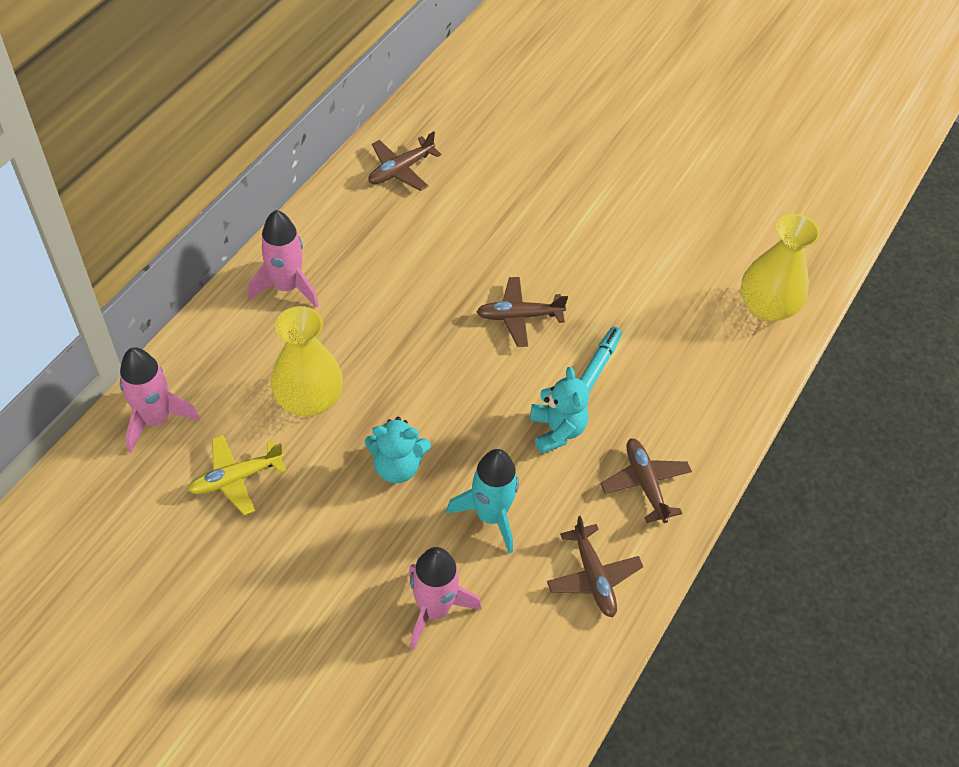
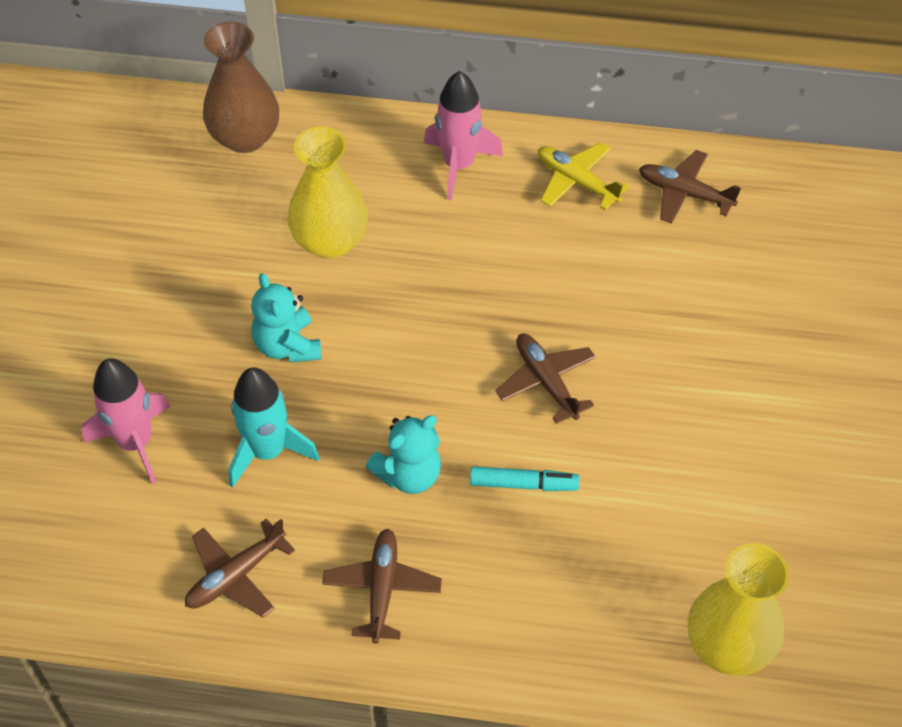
camera: 70 degrees right, 0 degrees up
pink rocket [120,347,200,453] -> brown vase [203,21,279,153]
yellow plane [188,435,286,515] -> yellow plane moved to [538,142,629,210]
brown plane [601,438,692,523] -> brown plane turned 45 degrees counterclockwise [322,529,442,644]

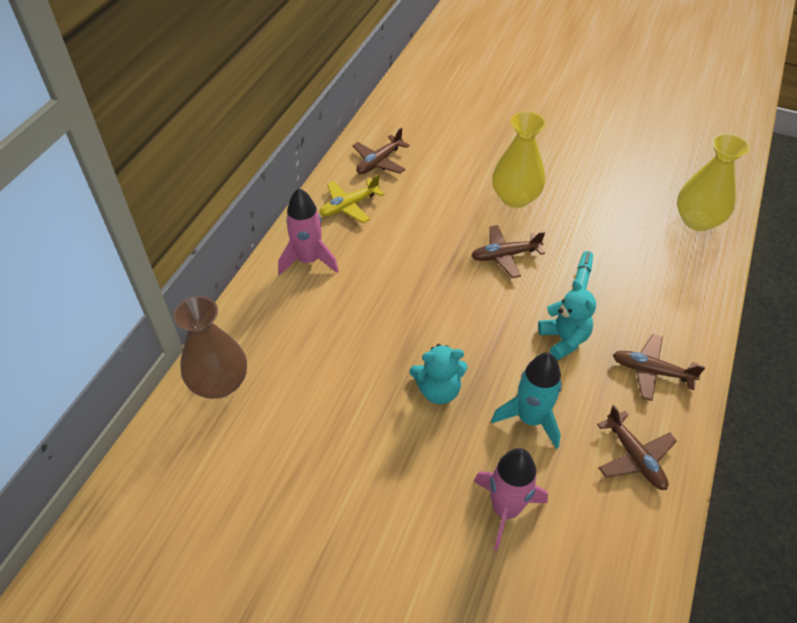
camera: 75 degrees left, 5 degrees down
yellow vase [288,127,368,258] -> yellow vase moved to [492,111,546,208]

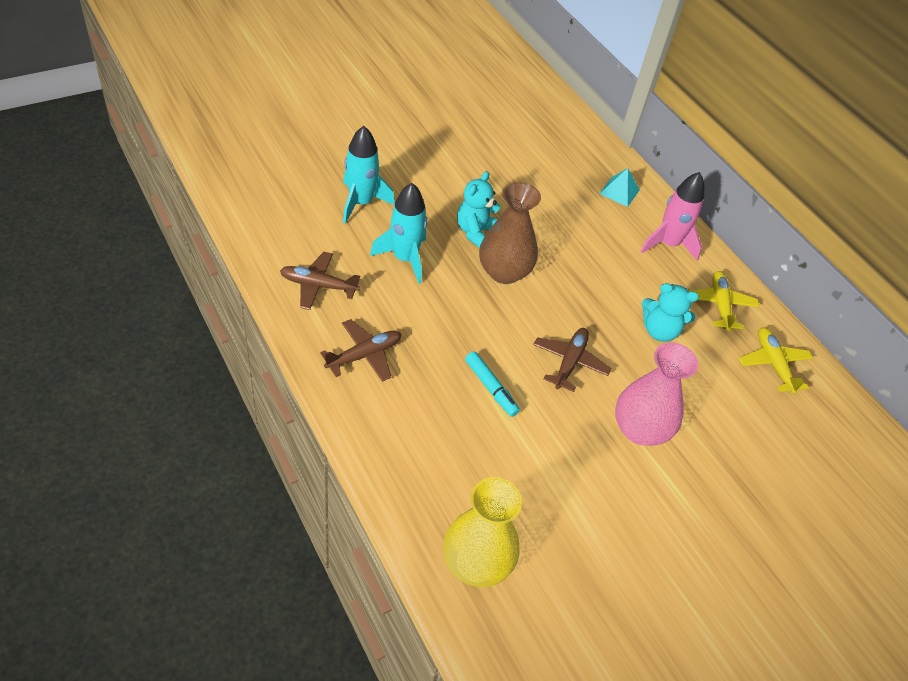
camera: 120 degrees right, 0 degrees up
brown vase [173,296,247,399] -> brown vase moved to [479,182,541,284]
brown plane [352,128,410,174] -> yellow plane [739,328,813,394]
pink rocket [474,448,548,551] -> turquoise rocket [343,126,395,224]
yellow vase [492,111,546,208] -> pink vase [615,342,698,446]
turquoise teddy bear [538,279,596,360] -> turquoise teddy bear moved to [642,283,699,342]
none -> turquoise pyramid [599,168,640,207]

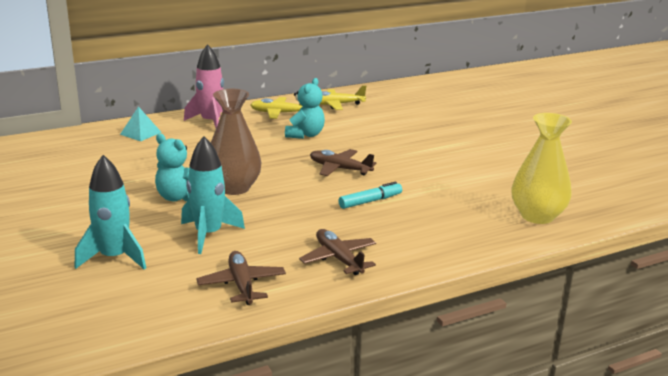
camera: 80 degrees left, 25 degrees down
brown plane [280,252,360,310] -> brown plane turned 150 degrees clockwise [196,251,286,305]
pink vase [615,342,698,446] -> none

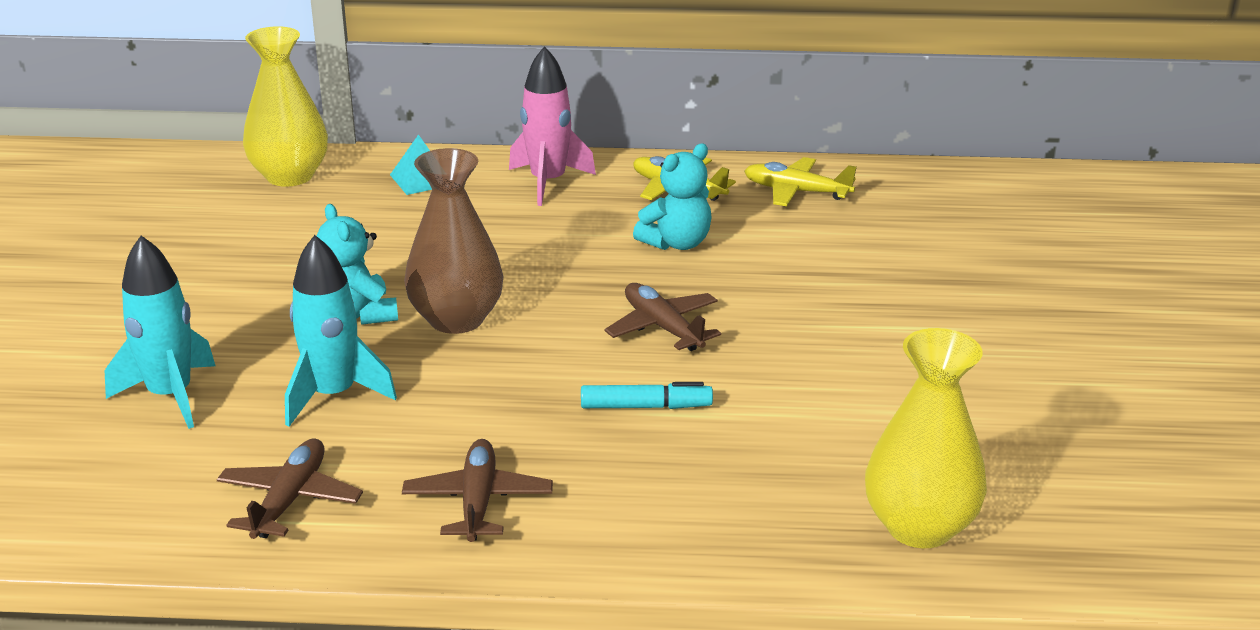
camera: 30 degrees right, 5 degrees up
none -> yellow vase [243,26,328,187]

